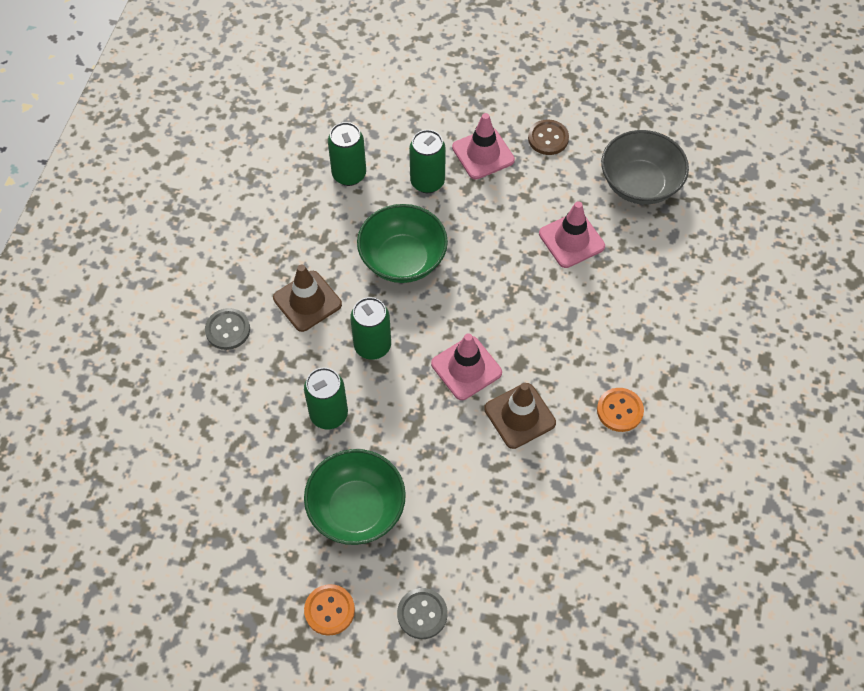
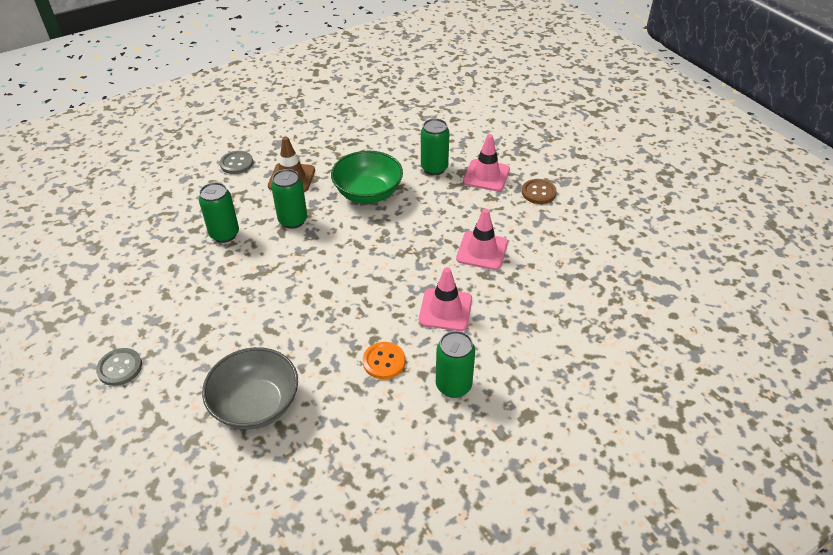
camera: 45 degrees right, 15 degrees down
green bowl [304,449,406,545] -> none
orange button [304,584,355,636] -> none
green can [328,122,366,186] -> green can moved to [436,331,475,398]
pink traffic cone [431,333,502,400] -> pink traffic cone moved to [419,267,472,331]
brown traffic cone [484,383,556,449] -> none
grey bowl [601,130,689,205] -> grey bowl moved to [202,347,298,430]

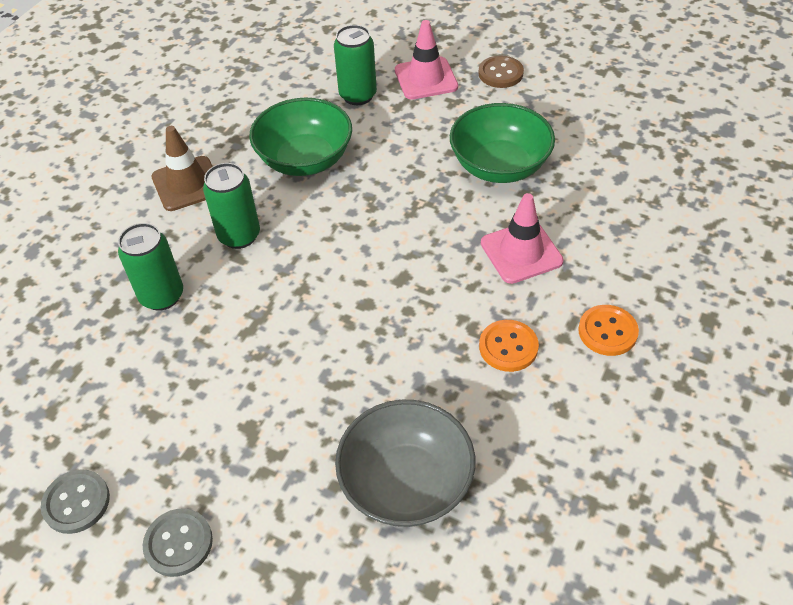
camera: 30 degrees left, 5 degrees up
grey button [220,151,253,174] -> grey button moved to [41,469,110,534]
green can [436,331,475,398] -> orange button [578,305,639,356]
pink traffic cone [456,208,508,270] -> green bowl [450,103,555,183]

